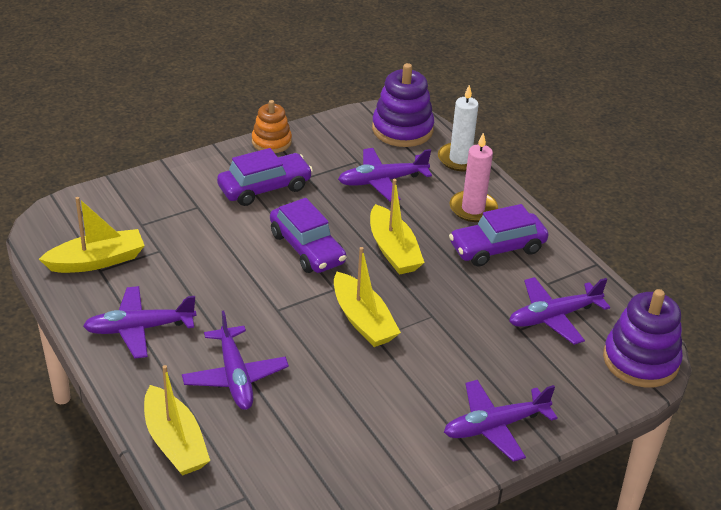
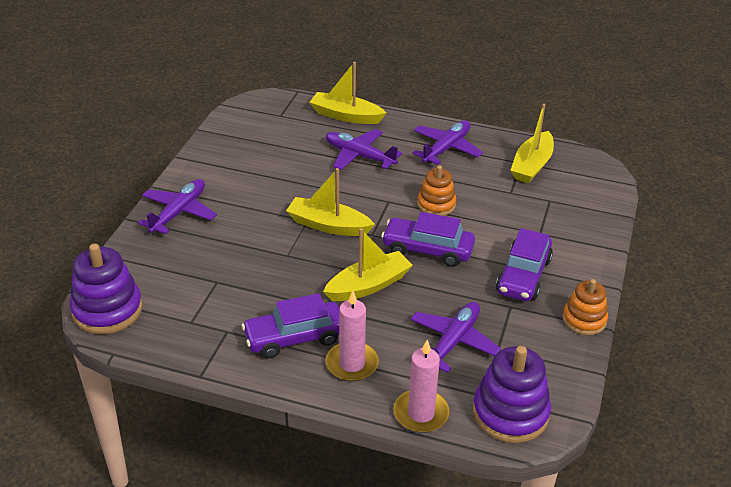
camera: 140 degrees right, 0 degrees up
yellow boat [370,179,425,275] -> yellow boat turned 120 degrees clockwise [323,228,413,301]
white candle [438,85,479,171] -> pink candle [394,340,450,433]
purple car [449,204,548,267] -> purple car turned 135 degrees counterclockwise [242,293,339,359]
purple plane [509,277,610,345] -> none
none -> orange stacking toy [417,165,456,216]

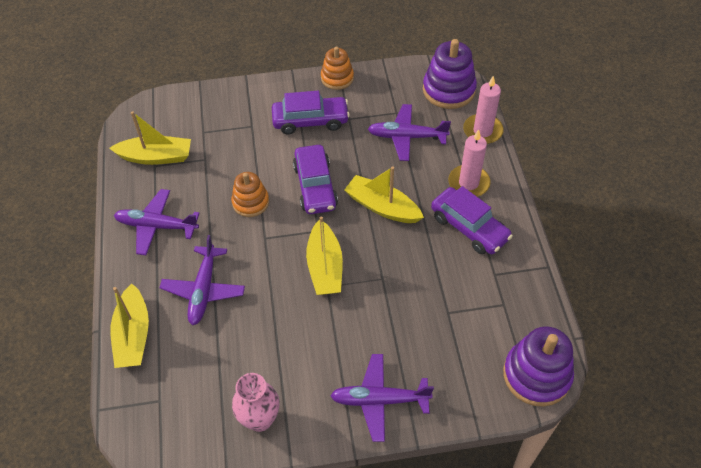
camera: 115 degrees left, 15 degrees up
none -> pink vase [232,373,280,432]

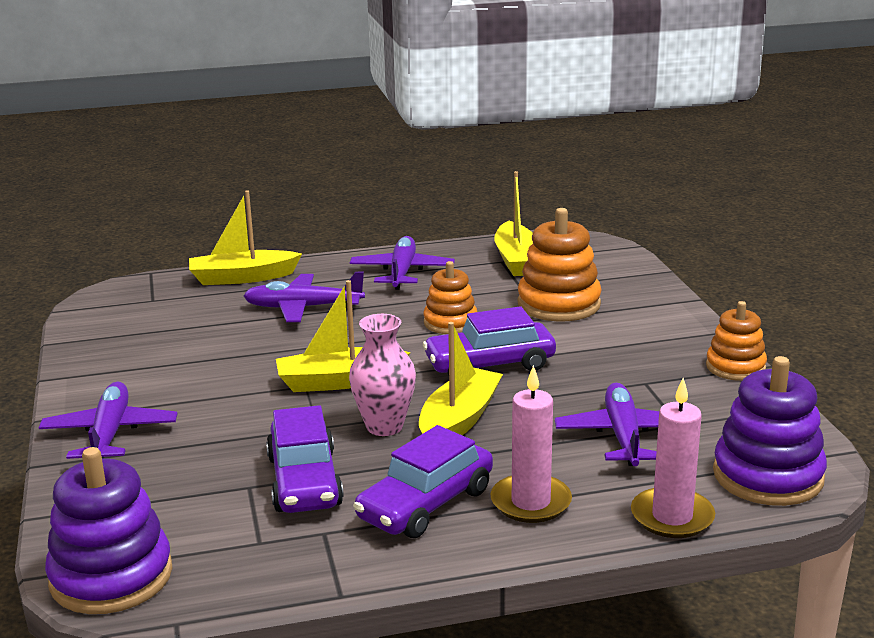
camera: 85 degrees right, 30 degrees down
pink vase [232,373,280,432] -> pink vase moved to [349,314,416,436]
purple car [272,91,350,134] -> purple car moved to [266,405,344,513]
none -> orange stacking toy [518,208,601,322]

